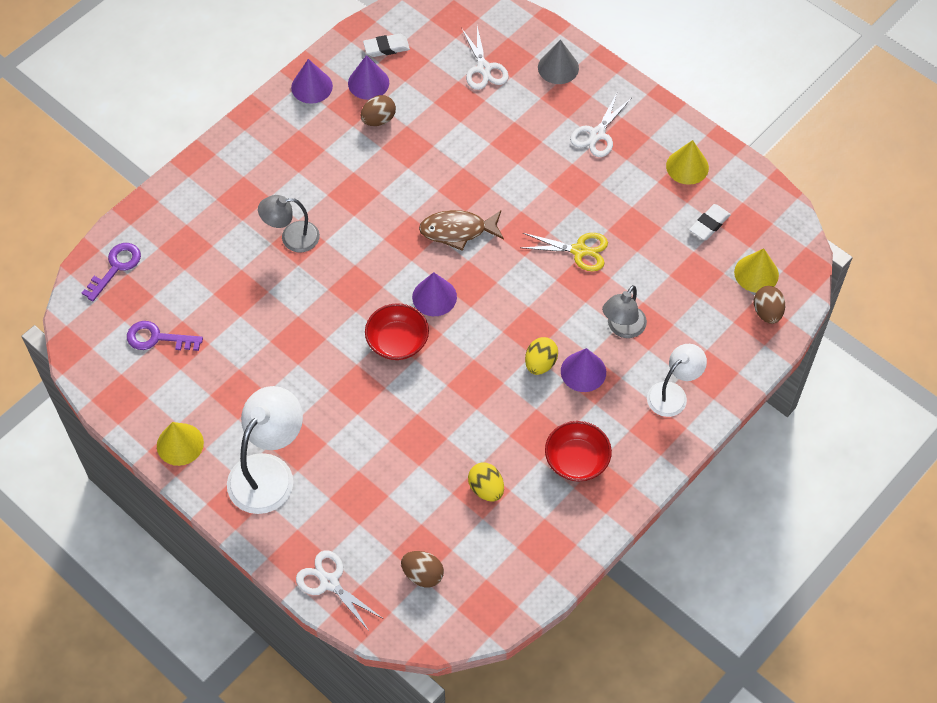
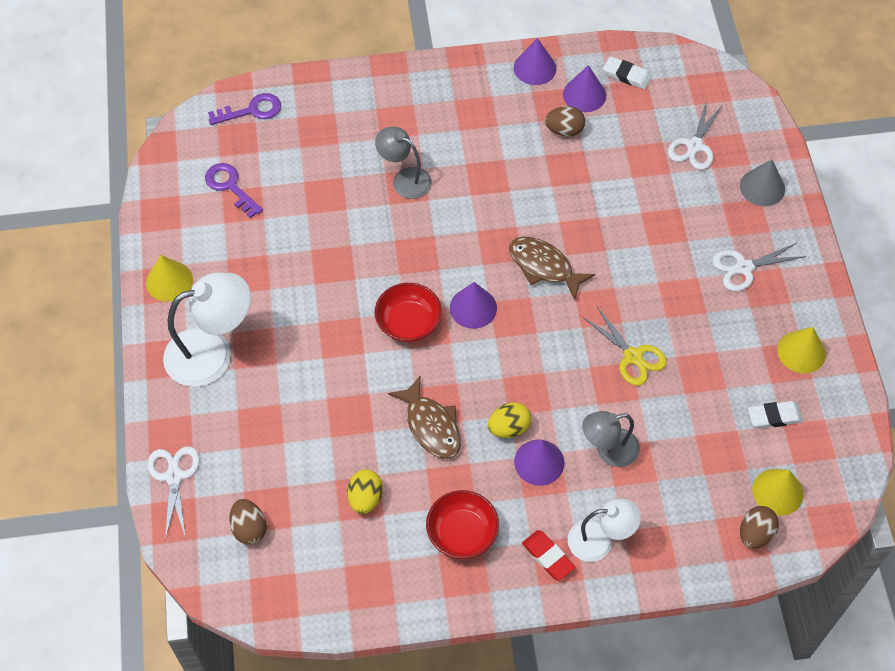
camera: 40 degrees right, 0 degrees up
none -> brown fish [388,375,461,459]
none -> red eraser [522,530,575,581]

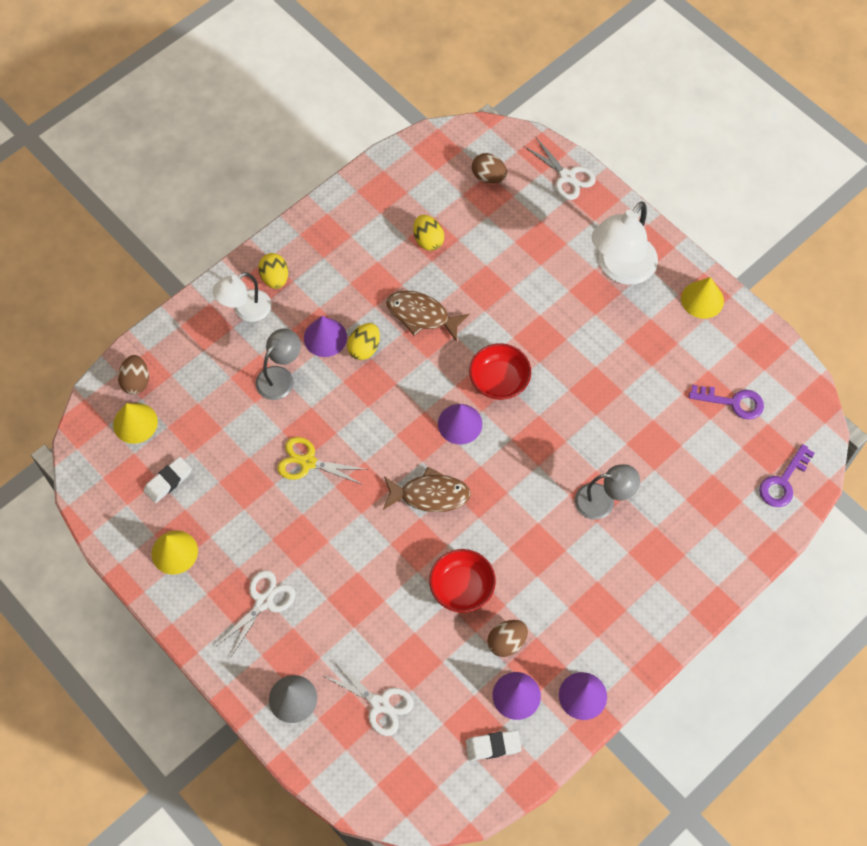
camera: 145 degrees right, 5 degrees up
red bowl [426,490,499,559] -> red bowl moved to [429,549,496,613]
red eraser [522,530,575,581] -> yellow egg [258,253,288,289]
white scissors [668,100,723,170] -> white scissors turned 135 degrees clockwise [322,661,414,736]

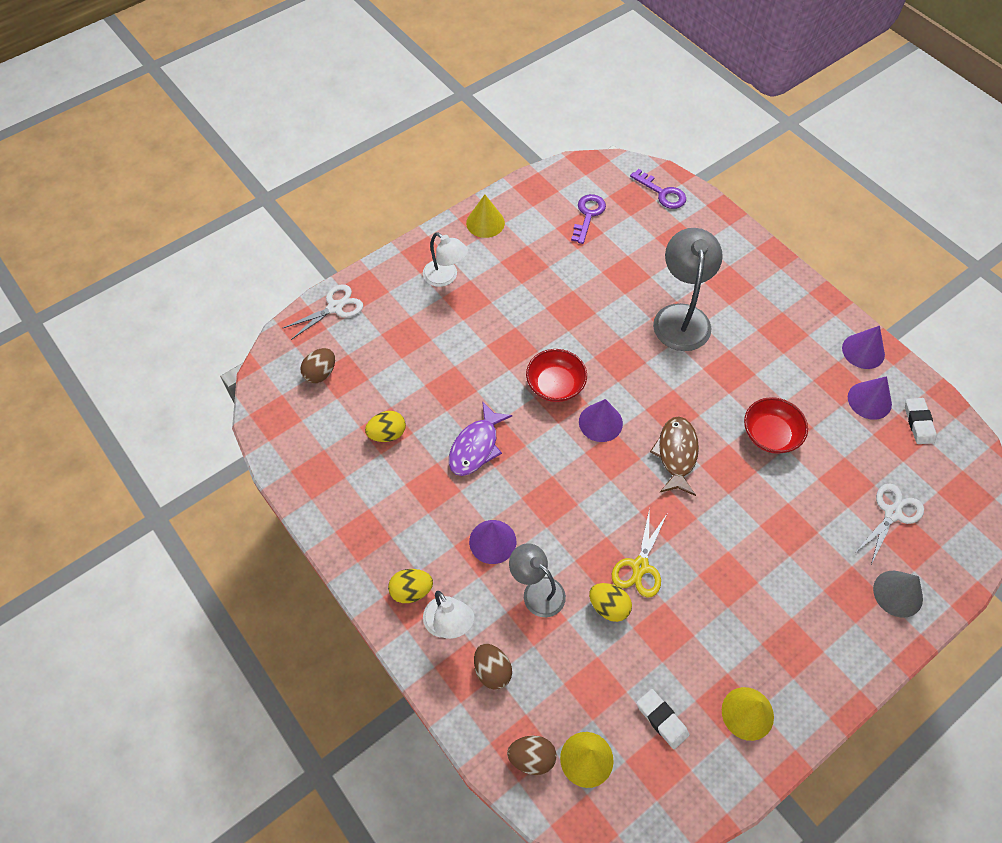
camera: 85 degrees left, 5 degrees down
white scissors [216,570,296,656] -> none
yellow egg [347,323,380,360] -> yellow egg moved to [589,583,632,622]
brown fish [386,290,470,342] -> purple fish [449,401,512,476]
brown egg [487,620,528,657] -> brown egg moved to [474,644,512,690]
grey lamp [575,464,640,520] -> grey lamp [653,228,723,351], size x1.62
white lamp [591,201,658,285] -> white lamp [423,232,468,287], size x0.62

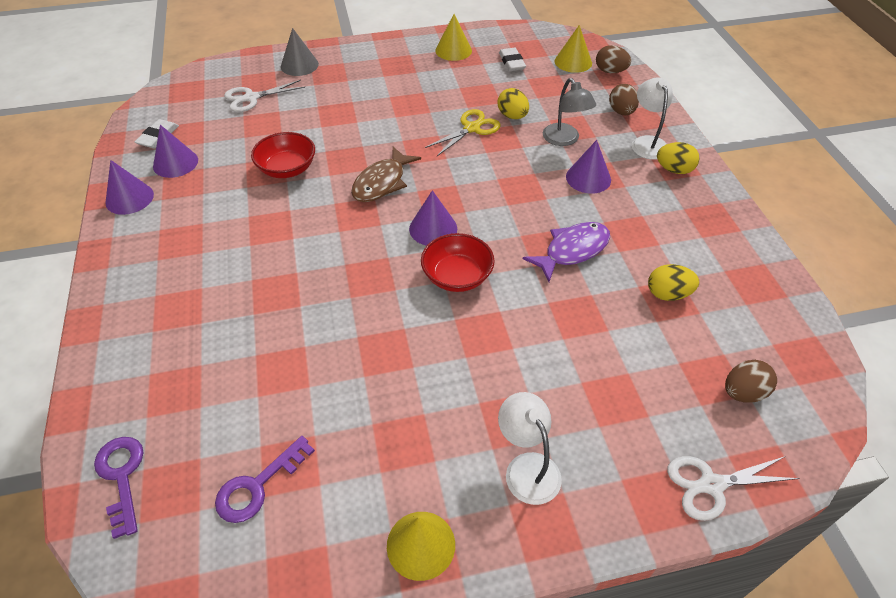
camera: 155 degrees left, 10 degrees down
grey lamp [653,228,723,351] -> none

